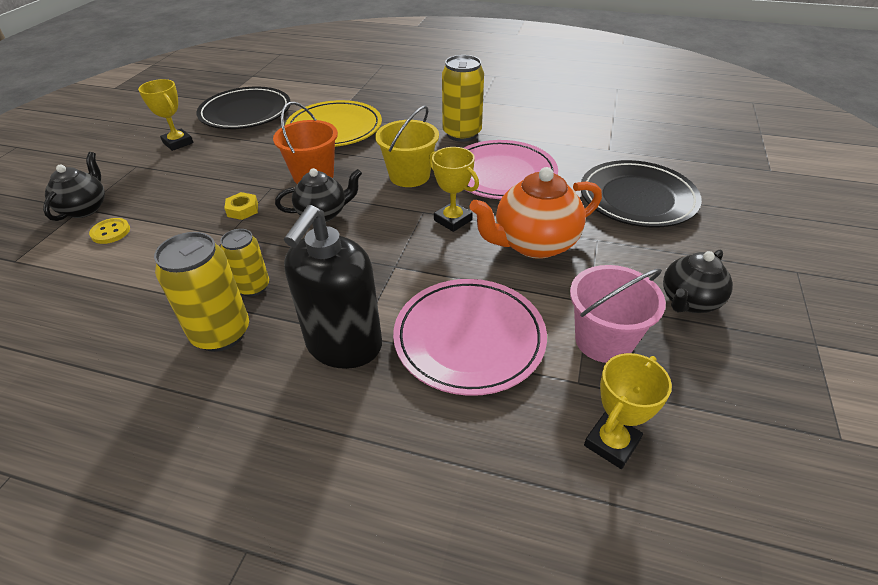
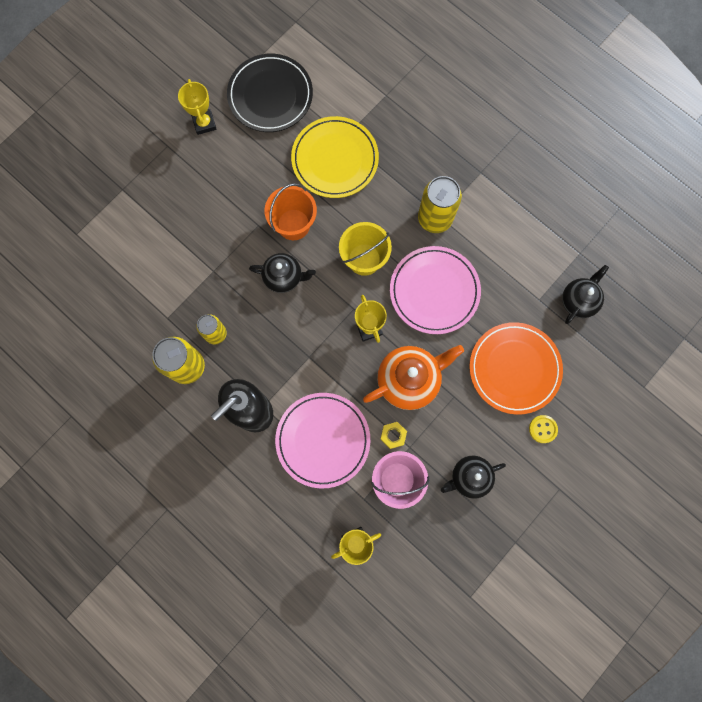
camera: 25 degrees right, 35 degrees up
black teapot [43,152,105,221] -> black teapot moved to [562,265,609,324]
yellow button [89,218,130,244] -> yellow button moved to [529,415,558,443]
yellow nut [224,192,258,220] -> yellow nut moved to [380,422,407,449]
orange teapot [470,167,602,259] -> orange teapot turned 150 degrees clockwise [363,345,464,410]
black plate [581,160,702,228] -> orange plate [469,322,563,415]

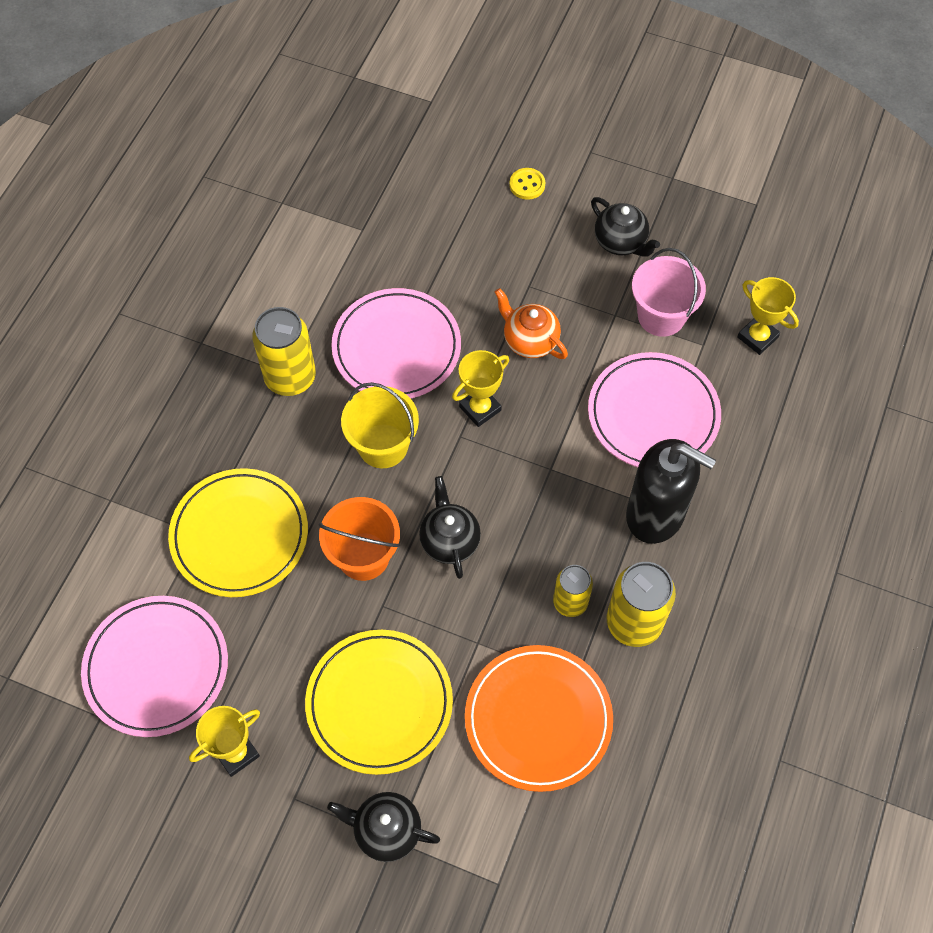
camera: 110 degrees left, 15 degrees down
black plate [227,54,313,132] -> pink plate [81,596,228,737]
orange teapot [363,345,464,410] -> orange teapot [495,288,568,359], size x0.65
yellow nut [380,422,407,449] -> none
orange plate [469,322,563,415] -> orange plate moved to [465,645,613,792]
black teapot [562,265,609,324] -> black teapot moved to [327,792,440,862]
none -> yellow plate [305,630,453,775]

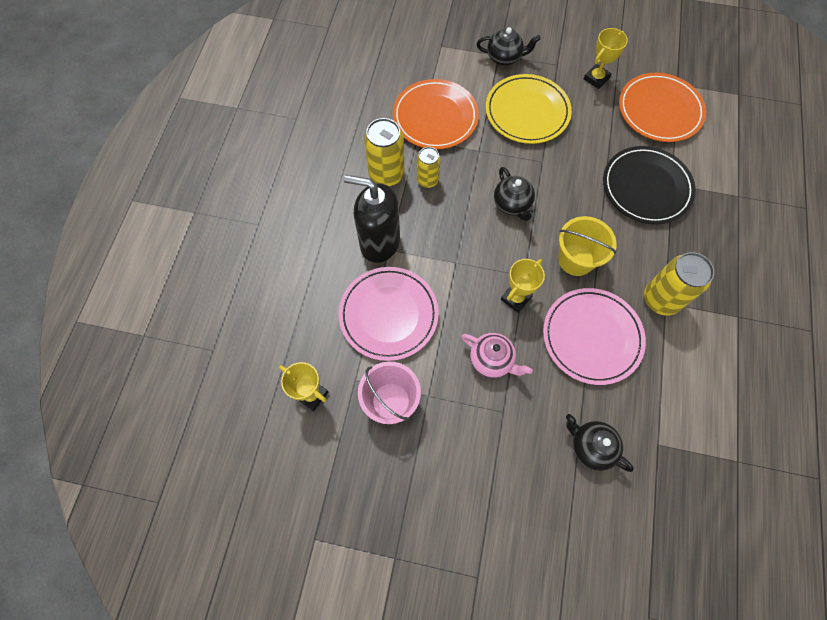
camera: 170 degrees right, 5 degrees up
pink plate [81,596,228,737] -> orange plate [619,73,706,142]
yellow plate [168,468,308,597] -> black plate [603,146,696,224]
orange bucket [319,497,400,581] -> none
orange teapot [495,288,568,359] -> pink teapot [461,333,533,378]
yellow button [509,168,545,200] -> none
black teapot [591,197,660,257] -> black teapot moved to [566,414,634,472]

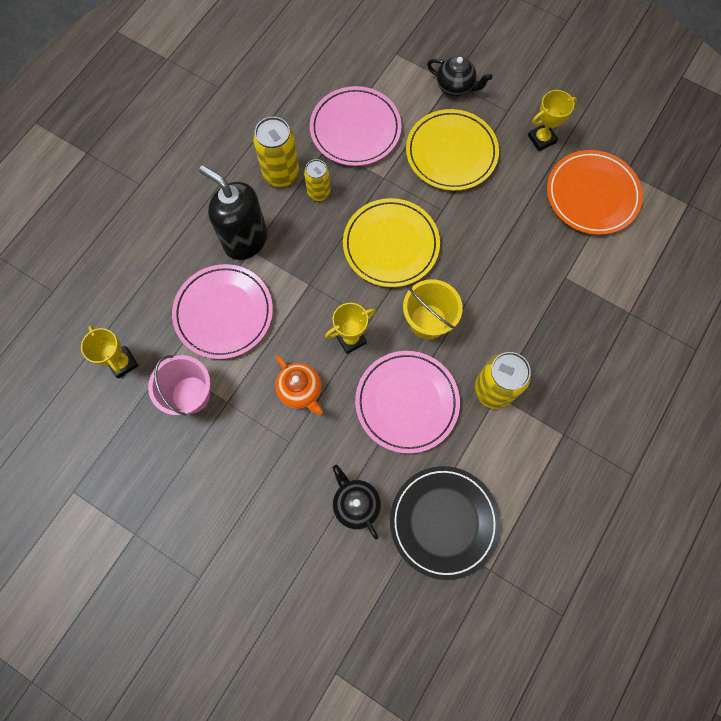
camera: 20 degrees right, 5 degrees up
orange plate [393,79,479,149] -> pink plate [310,86,401,166]
pink teapot [461,333,533,378] -> orange teapot [275,356,323,415]
black teapot [494,167,536,221] -> yellow plate [343,198,440,287]
black plate [603,146,696,224] -> black plate moved to [390,466,500,580]

